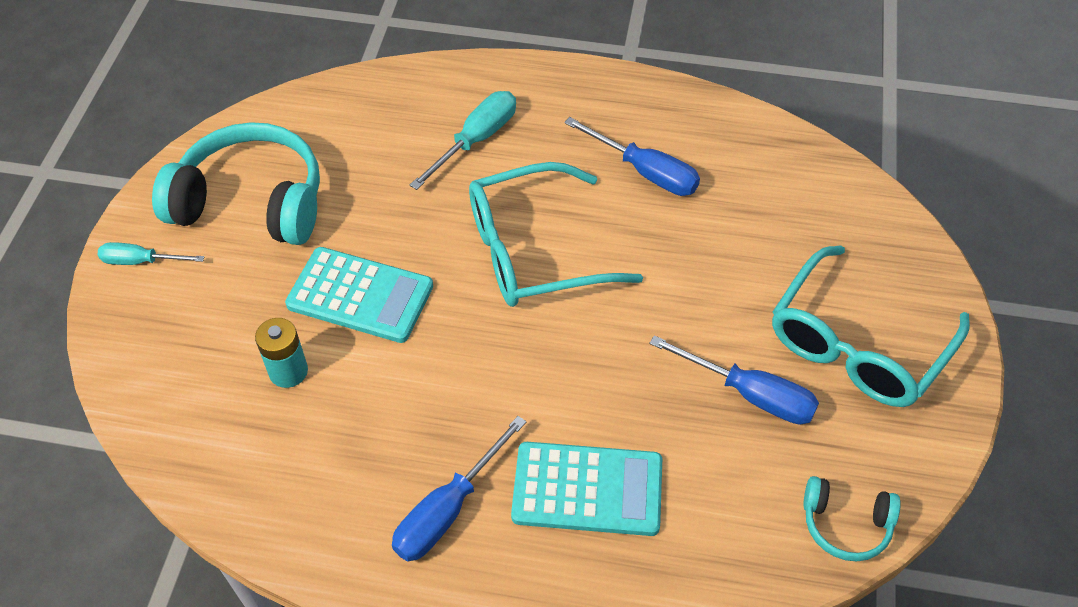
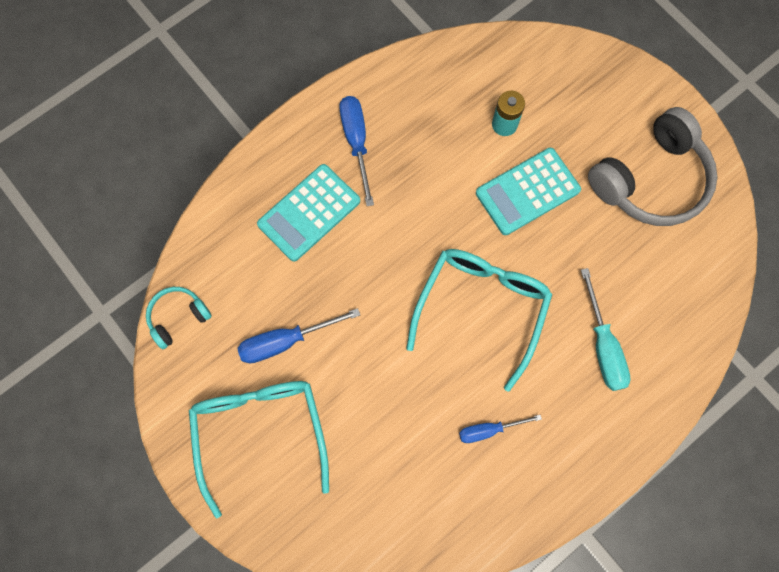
camera: 130 degrees right, 20 degrees up
turquoise screwdriver [98,242,204,265] -> none
turquoise headphones [152,122,320,245] -> grey headphones [588,107,717,226]
blue screwdriver [564,117,700,196] -> blue screwdriver [459,415,542,443], size x0.65

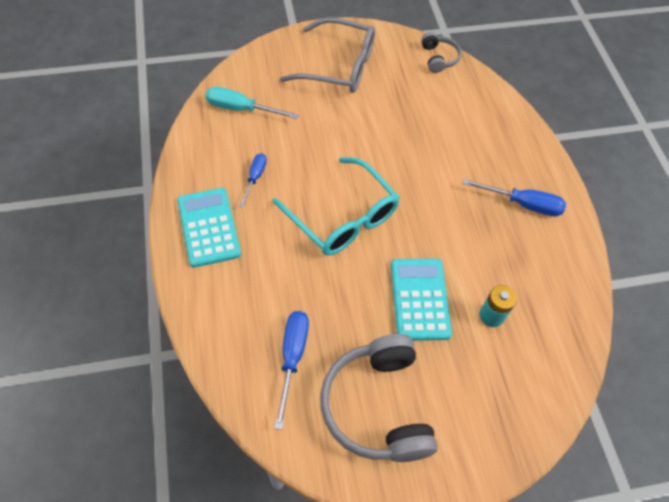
camera: 115 degrees right, 15 degrees down
turquoise headphones [146,287,212,349] -> grey headphones [421,32,462,73]
turquoise glasses [189,381,329,519] -> grey glasses [280,17,375,93]
blue screwdriver [237,308,360,364] -> blue screwdriver moved to [274,311,309,430]
turquoise calculator [257,164,360,262] -> turquoise calculator moved to [177,188,241,268]
turquoise screwdriver [581,268,631,391] -> turquoise screwdriver moved to [206,87,299,119]

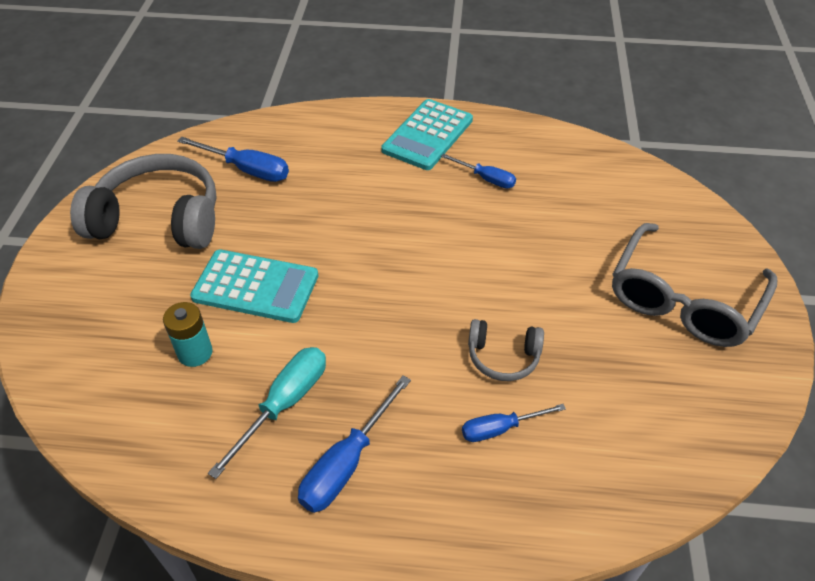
camera: 110 degrees right, 10 degrees down
turquoise calculator [177,188,241,268] -> turquoise calculator turned 120 degrees clockwise [381,99,473,170]
turquoise screwdriver [206,87,299,119] -> turquoise screwdriver moved to [208,347,326,479]
turquoise glasses [272,157,400,256] -> none
grey headphones [421,32,462,73] -> grey headphones moved to [468,319,544,381]
none -> blue screwdriver [462,404,566,442]

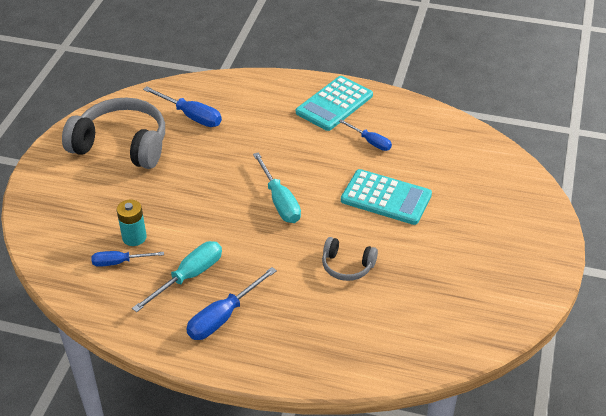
camera: 10 degrees right, 5 degrees down
turquoise calculator [190,249,318,323] -> turquoise calculator moved to [341,169,432,225]
blue screwdriver [462,404,566,442] -> blue screwdriver moved to [91,251,164,267]
grey glasses [612,223,777,347] -> none
none -> turquoise screwdriver [253,152,301,223]

